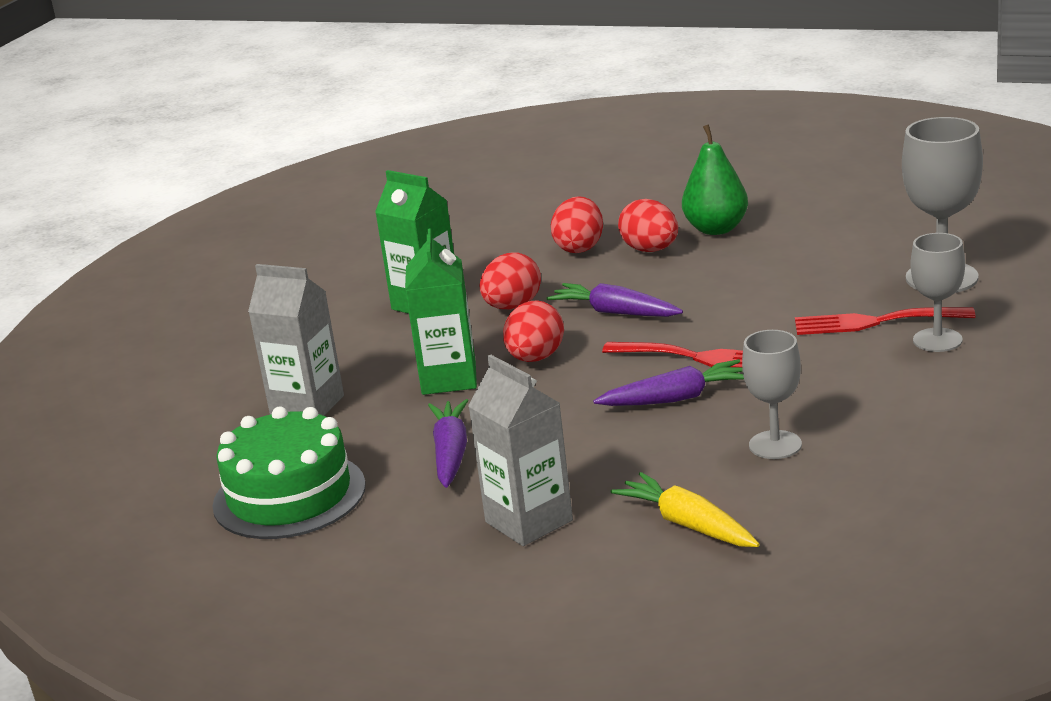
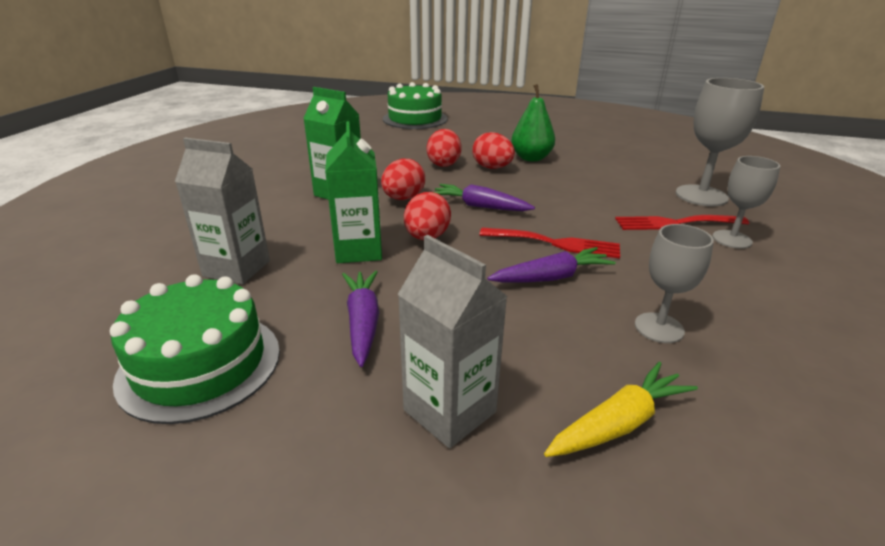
camera: 10 degrees left, 5 degrees up
yellow carrot [610,472,760,547] -> yellow carrot turned 105 degrees clockwise [544,362,698,457]
none -> green cake [383,82,447,129]

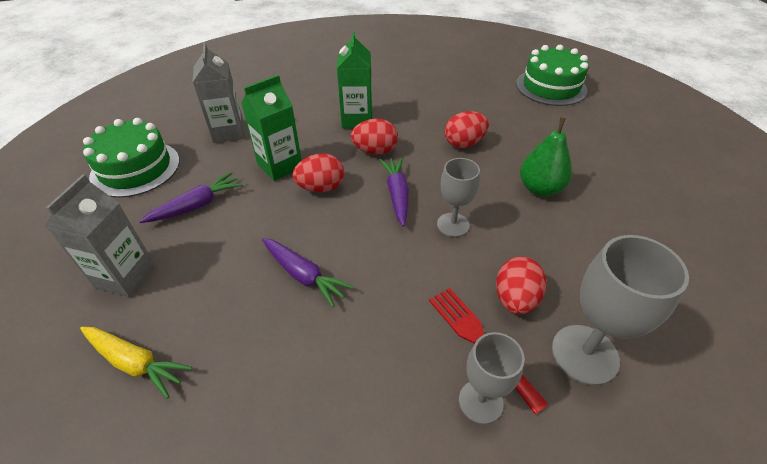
camera: 60 degrees right, 15 degrees up
red egg [472,132,515,169] -> red egg moved to [496,256,547,314]
red fork [479,227,620,258] -> none
grey goblet [635,224,714,343] -> grey goblet moved to [437,158,480,237]

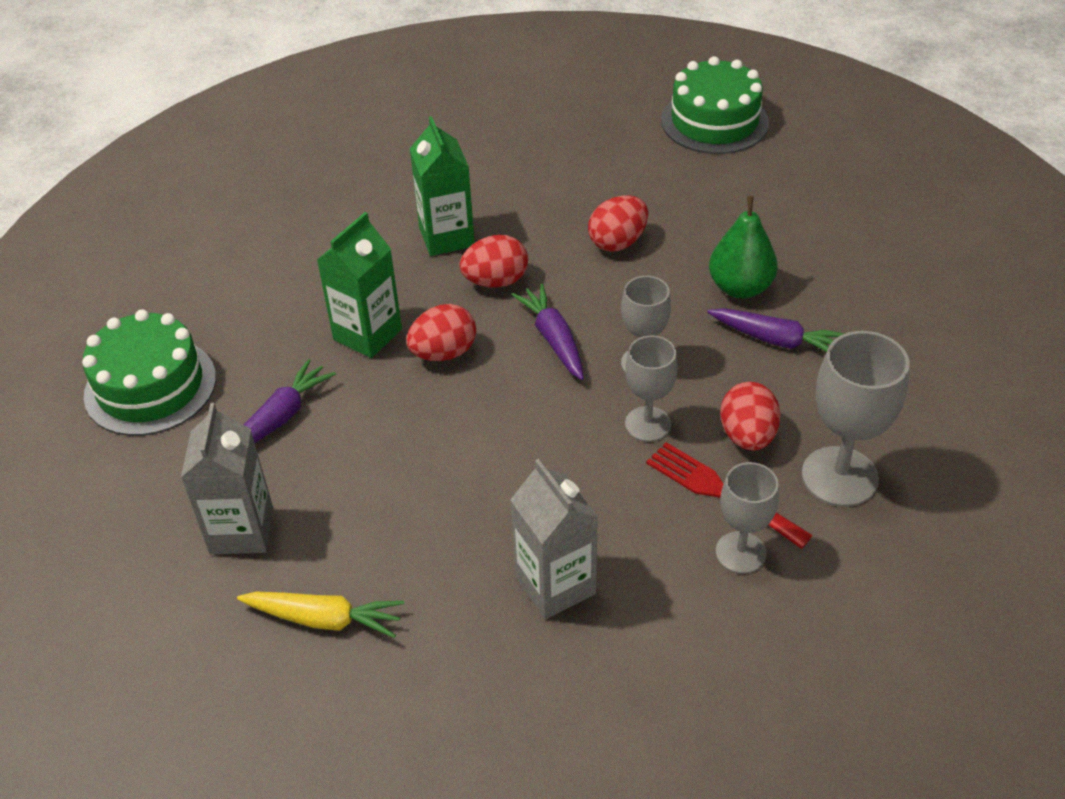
camera: 15 degrees left, 0 degrees up
grey carton [192,42,245,143] -> grey carton moved to [510,459,598,619]
purple carrot [262,238,354,307] -> purple carrot moved to [707,308,845,352]
none -> grey goblet [625,335,678,442]

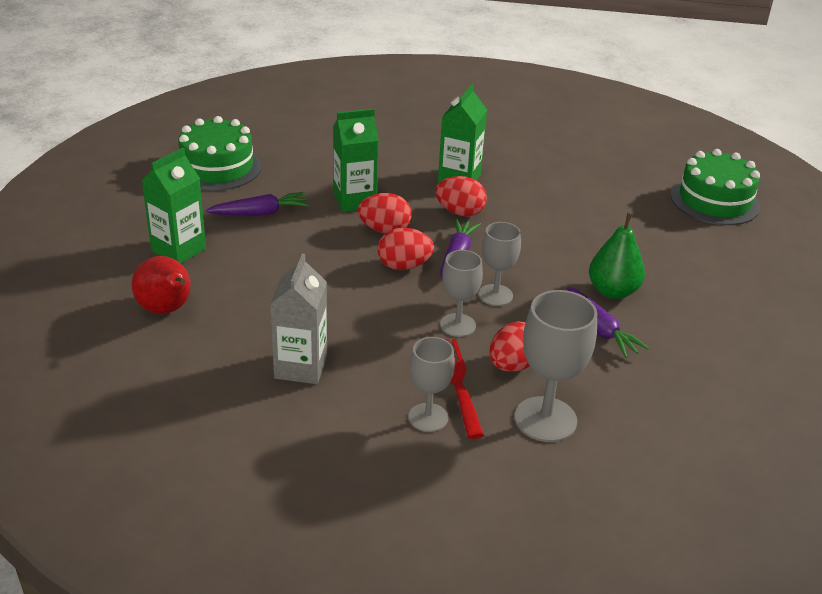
camera: 35 degrees right, 10 degrees down
grey carton [181,403,273,554] -> green carton [141,148,206,264]
yellow carrot [237,592,404,638] -> red pear [132,256,191,314]
red egg [588,195,648,252] -> red egg moved to [377,228,434,270]

